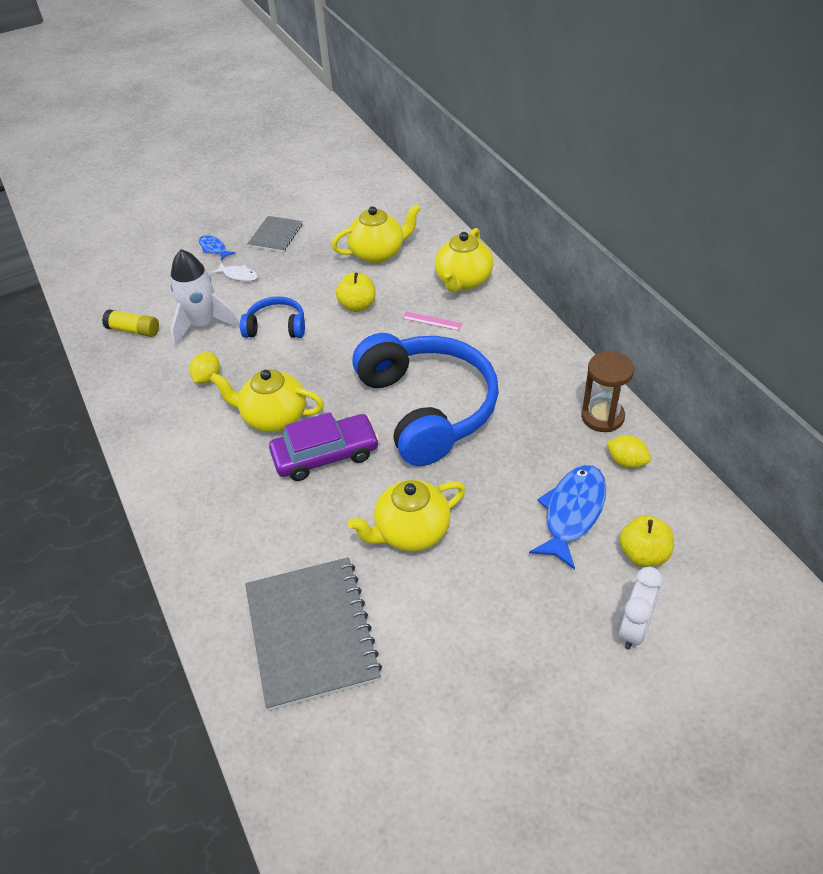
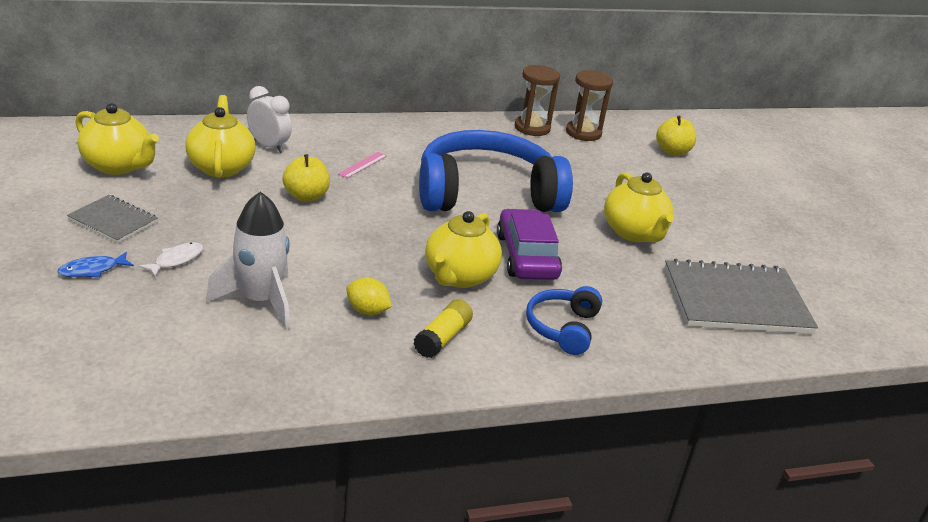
camera: 85 degrees left, 15 degrees down
yellow glue stick [102,309,159,337] -> yellow glue stick moved to [414,299,473,358]
blue headphones [240,296,305,338] -> blue headphones moved to [526,286,602,355]
yellow teapot [435,228,493,293] -> yellow teapot moved to [75,103,159,175]
blue fish [529,465,606,569] -> none
yellow lemon [606,435,651,468] -> brown hourglass [566,70,613,141]
white clock [619,567,663,649] -> white clock moved to [247,86,292,153]

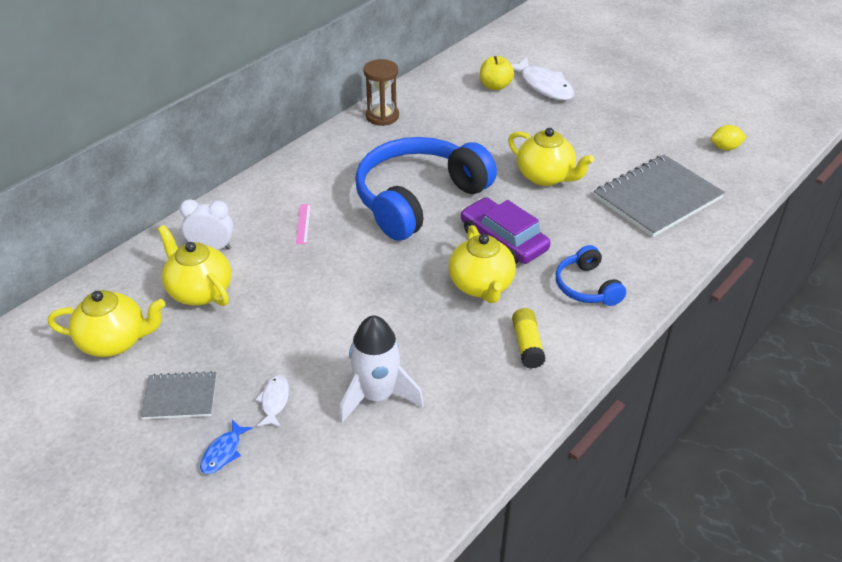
camera: 30 degrees left, 10 degrees up
yellow apple [282,154,330,202] -> none
yellow lemon [346,277,392,315] -> yellow lemon moved to [711,125,747,151]
brown hourglass [566,70,613,141] -> none
none -> white fish [511,57,574,100]

